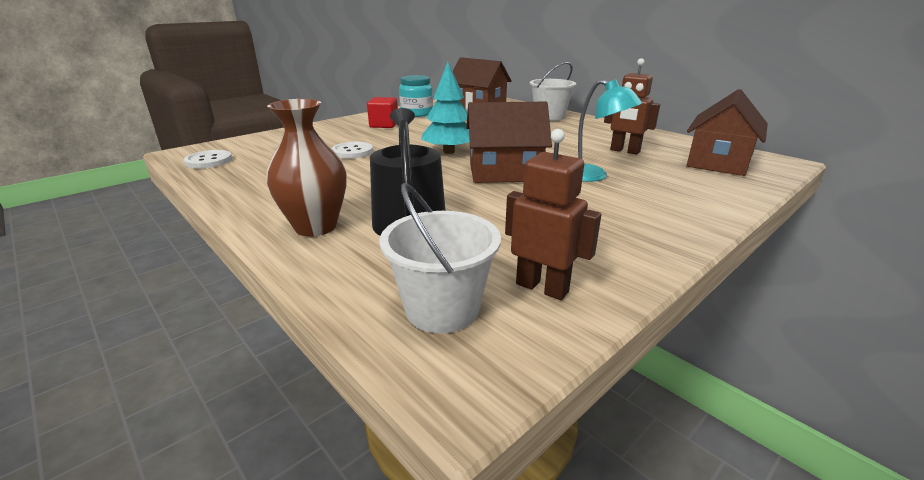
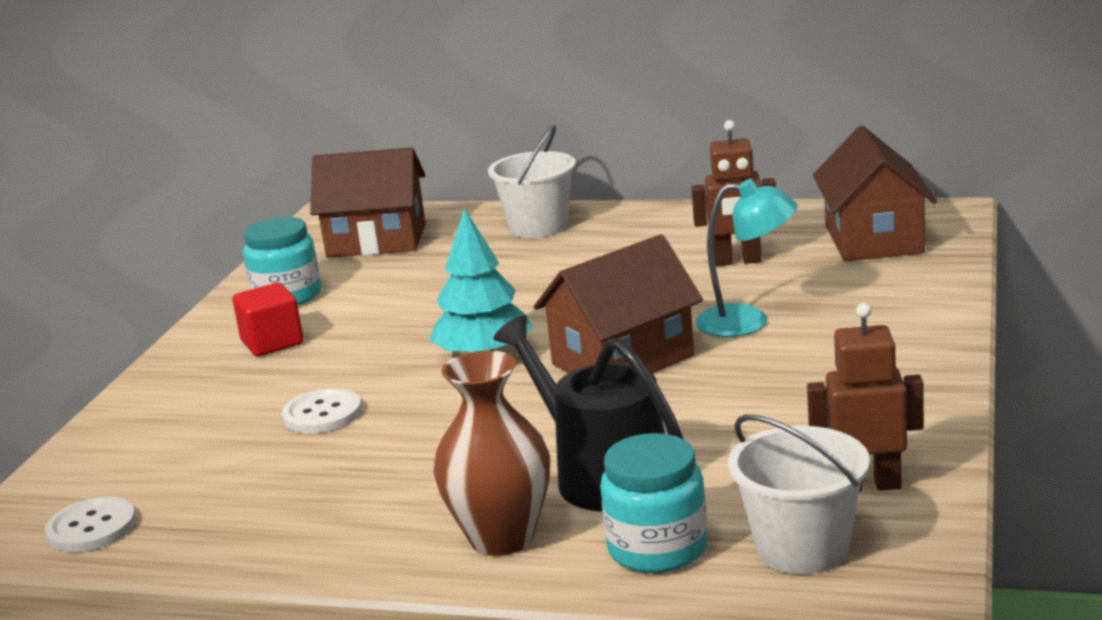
camera: 30 degrees left, 5 degrees down
none -> turquoise jar [600,433,707,573]

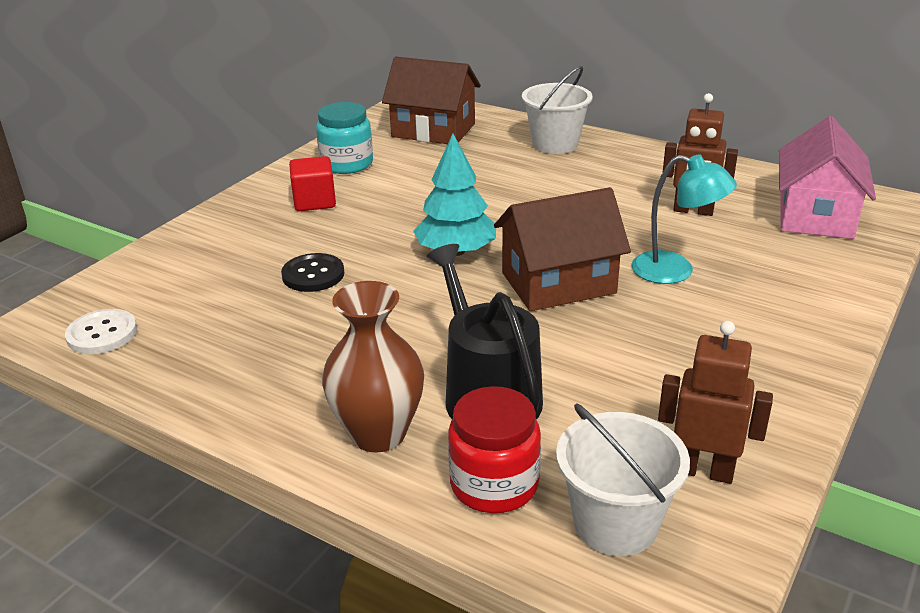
camera: 15 degrees right, 10 degrees up
white button [282,388,362,433] -> black button [281,253,344,292]
turquoise jar [600,433,707,573] -> red jar [448,386,541,513]
brown house [813,126,937,261] -> pink house [779,116,876,239]

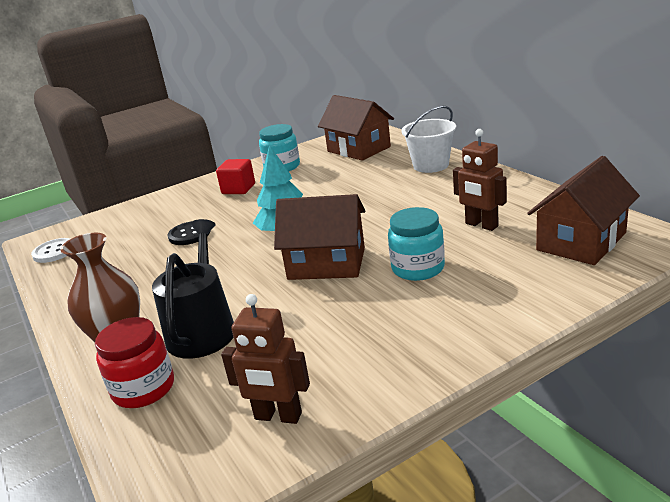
camera: 30 degrees right, 5 degrees down
white bucket [556,403,690,556] -> none
turquoise lamp [631,155,737,284] -> turquoise jar [388,207,445,281]
brown robot [658,321,773,484] -> brown robot turned 150 degrees clockwise [221,294,310,424]
pink house [779,116,876,239] -> brown house [527,156,640,265]

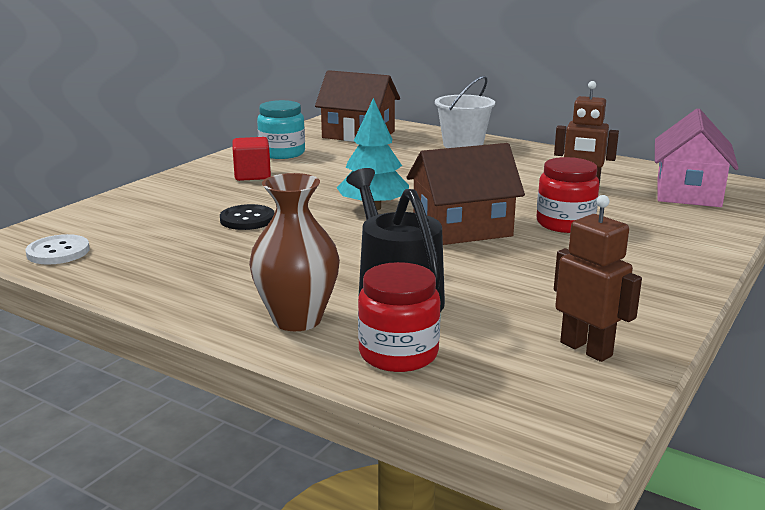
camera: 30 degrees left, 5 degrees down
brown robot [221,294,310,424] -> brown robot turned 120 degrees counterclockwise [554,195,642,362]
turquoise jar [388,207,445,281] -> red jar [537,157,600,233]
brown house [527,156,640,265] -> pink house [655,109,739,207]

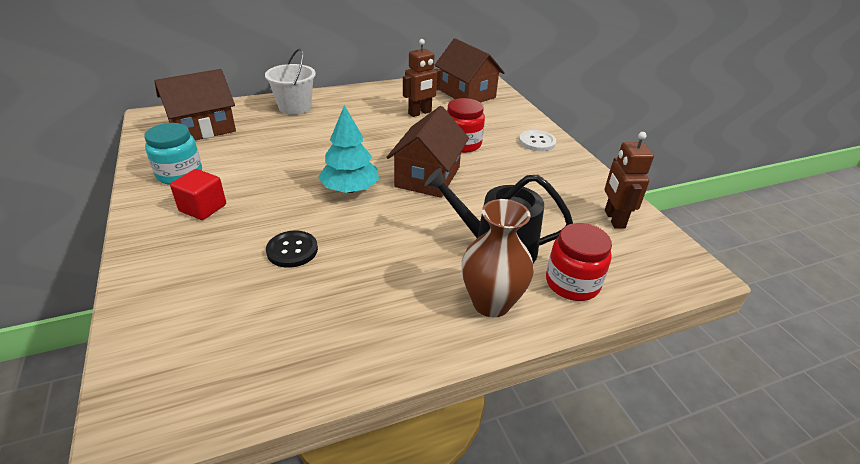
camera: 55 degrees left, 15 degrees up
white button [26,234,90,265] -> white button moved to [519,130,556,152]
brown robot [554,195,642,362] -> brown robot turned 90 degrees counterclockwise [605,132,654,229]
pink house [655,109,739,207] -> brown house [434,38,505,103]

